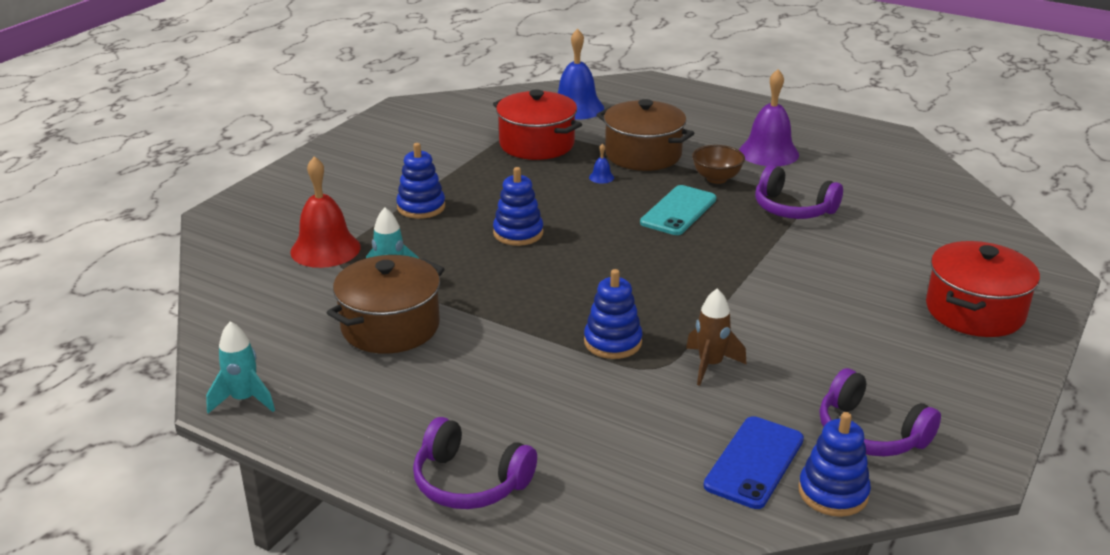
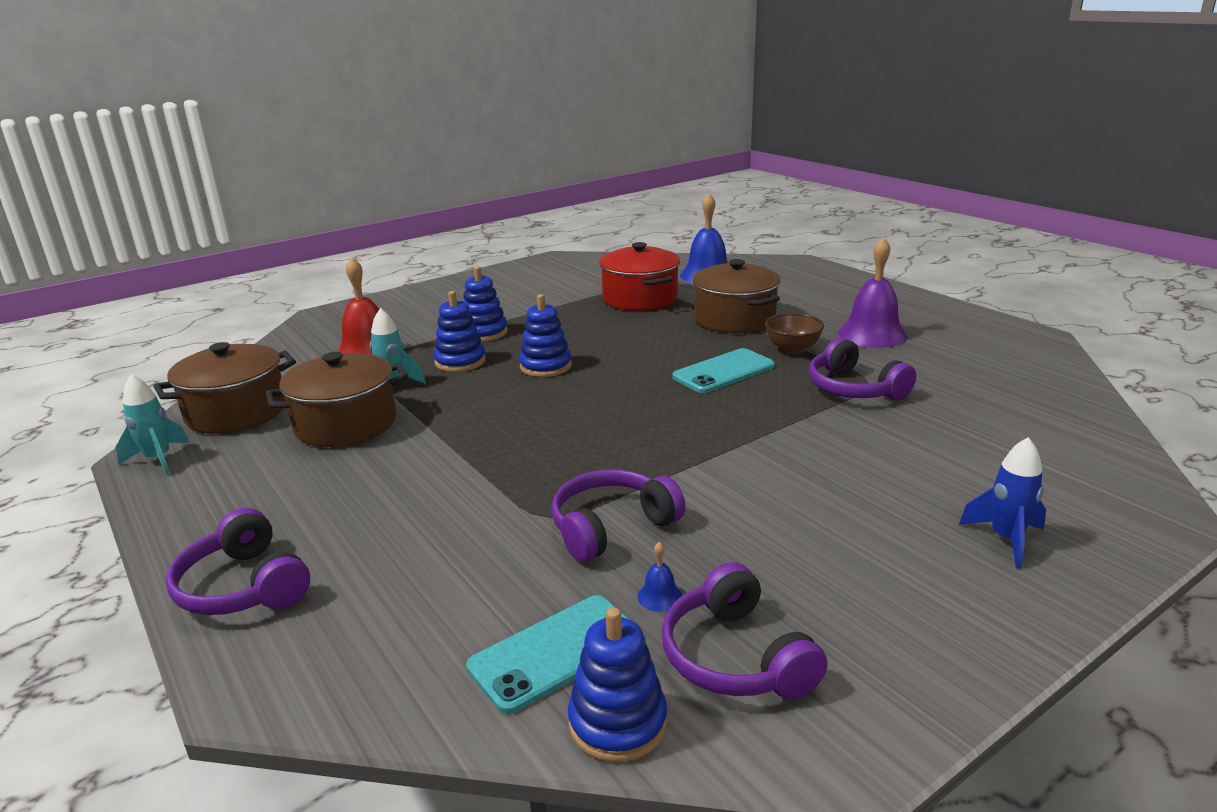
camera: 25 degrees right, 5 degrees down
blue stacking toy [584,269,642,359] -> blue stacking toy moved to [433,291,486,372]
blue bell [589,143,614,183] -> blue bell moved to [638,542,682,612]
brown rocket [686,288,747,386] -> purple headphones [551,470,686,562]
blue phone [703,416,804,509] -> turquoise phone [466,595,630,714]
red pot [926,241,1040,337] -> blue rocket [959,437,1046,569]
none -> brown pot [153,342,296,434]

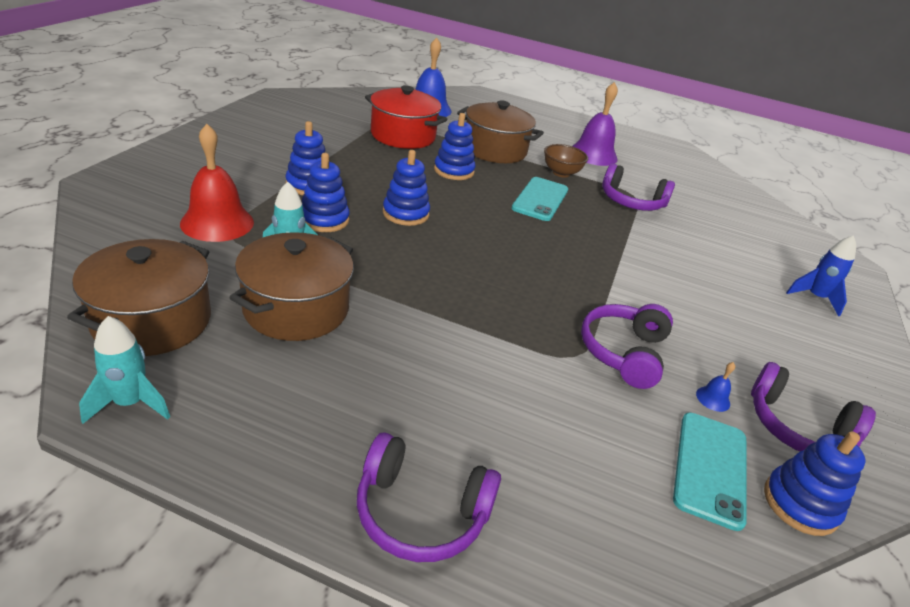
camera: 40 degrees left, 10 degrees up
none -> blue stacking toy [434,113,476,180]

